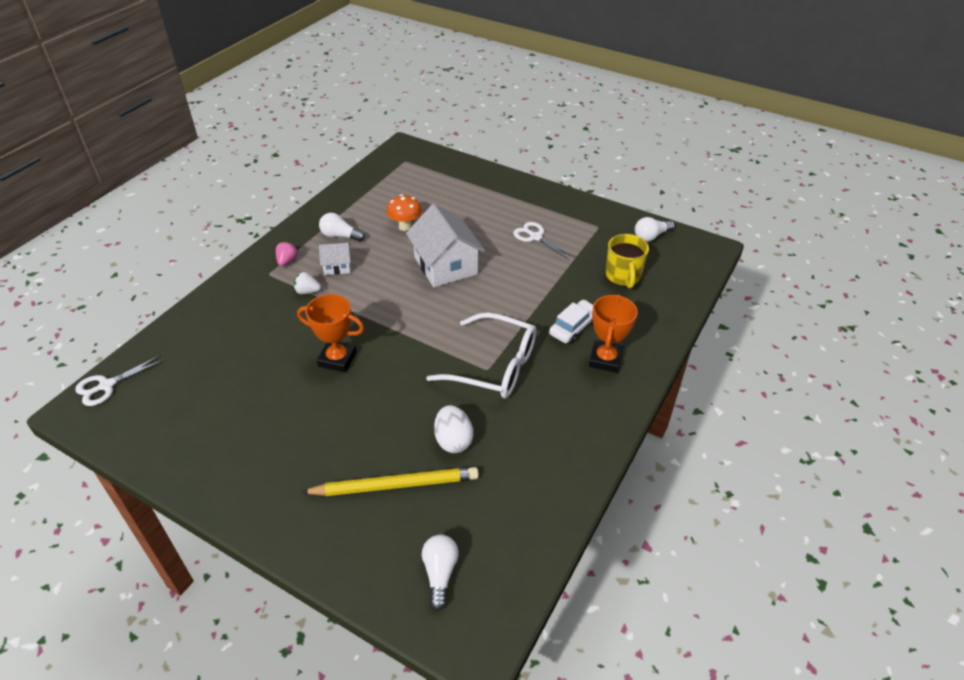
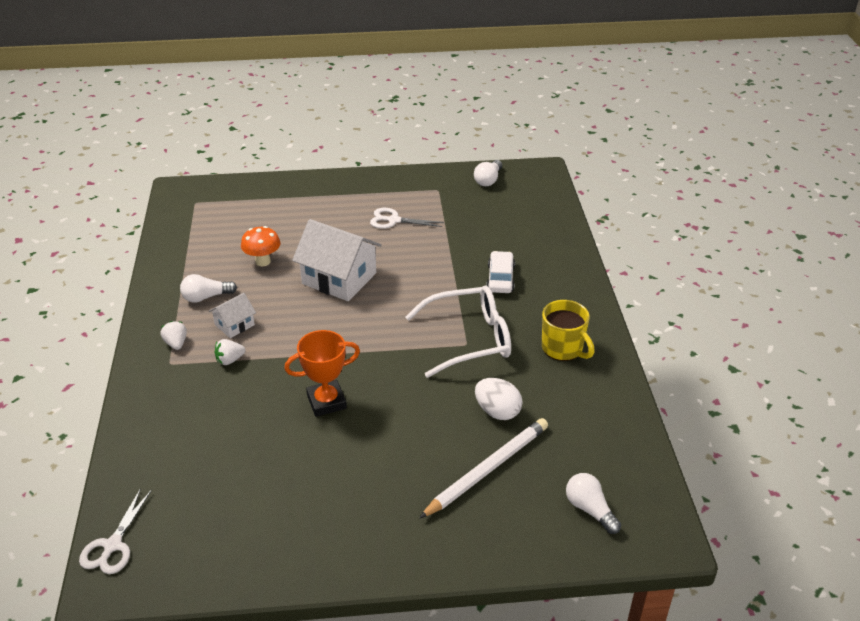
camera: 35 degrees left, 5 degrees down
pink strawberry [276,241,298,266] -> white strawberry [160,321,187,350]
yellow pencil [301,467,479,496] -> white pencil [419,418,548,519]
orange trophy [589,294,638,373] -> none
yellow mug [606,234,649,288] -> yellow mug moved to [542,300,595,361]

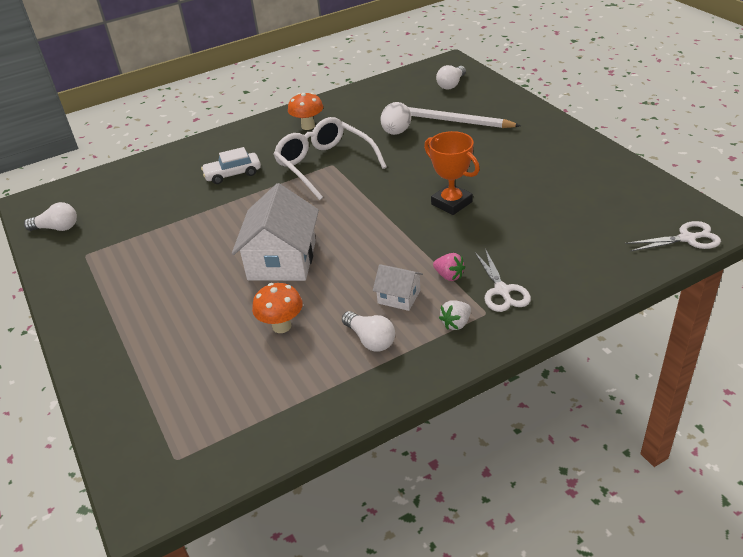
camera: 110 degrees left, 0 degrees up
white strawberry [215,339,245,365] -> pink strawberry [433,253,465,281]
white scissors [370,208,444,229] -> white scissors moved to [475,249,531,312]
yellow mug [542,300,595,361] -> orange mushroom [288,93,323,130]

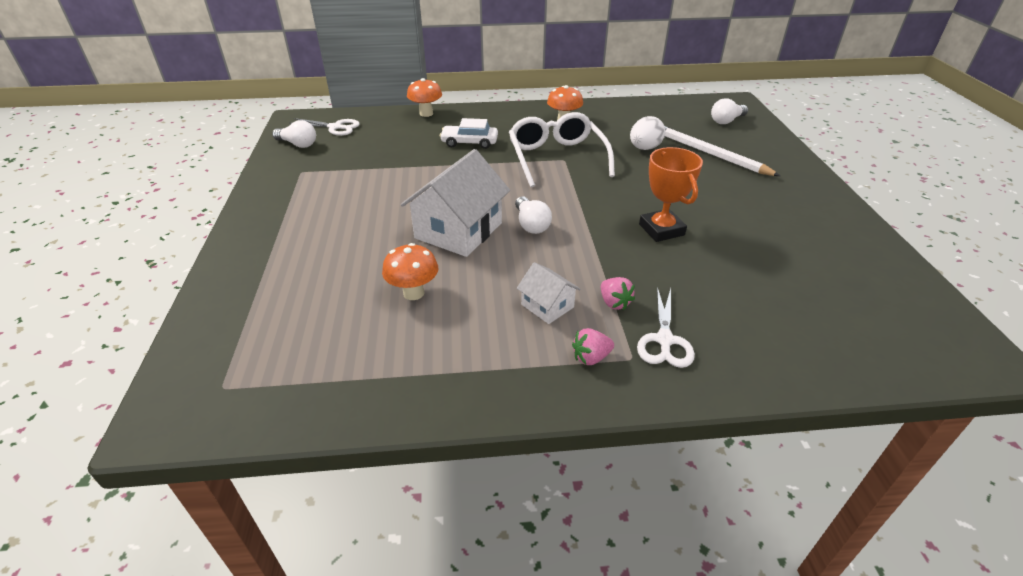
camera: 20 degrees right, 0 degrees up
white light bulb [342,311,395,352] -> white light bulb moved to [515,196,552,234]
white strawberry [439,300,471,330] -> pink strawberry [572,328,614,365]
white scissors [625,221,721,251] -> white scissors moved to [290,118,360,136]
none -> orange mushroom [407,78,442,117]

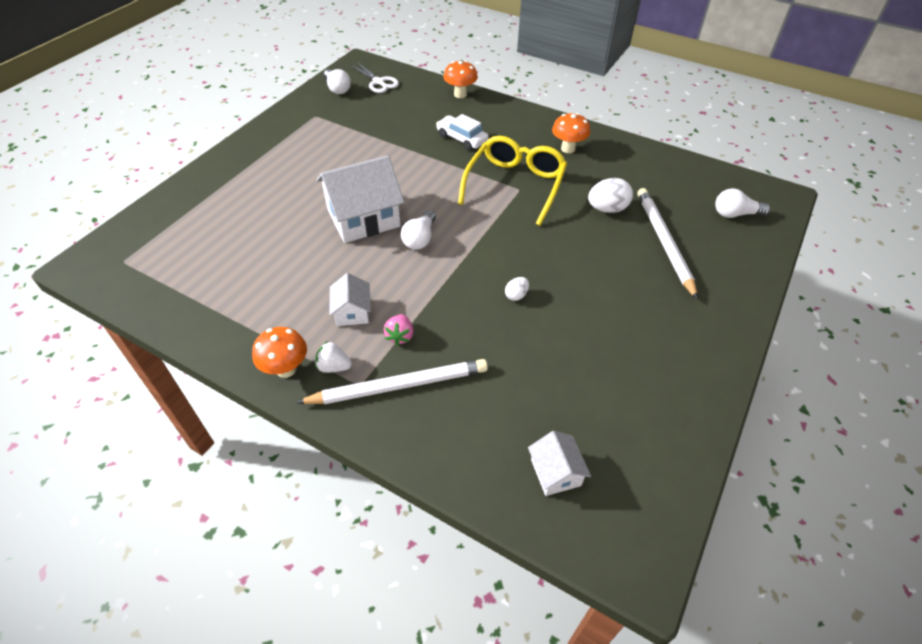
camera: 35 degrees right, 10 degrees up
orange mushroom [382,243,438,300] -> orange mushroom moved to [252,327,307,378]
white glasses [509,112,615,187] -> yellow glasses [458,136,567,226]
pink strawberry [572,328,614,365] -> white strawberry [315,342,352,373]
white scissors [637,287,695,368] -> white pencil [296,359,488,404]
orange trophy [639,147,703,242] -> white egg [505,277,529,301]
none -> white house [528,431,591,496]

